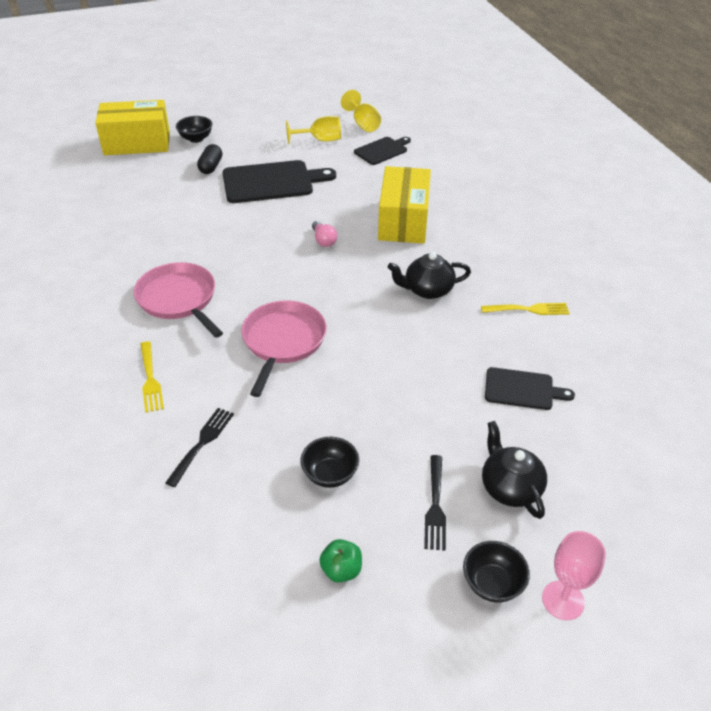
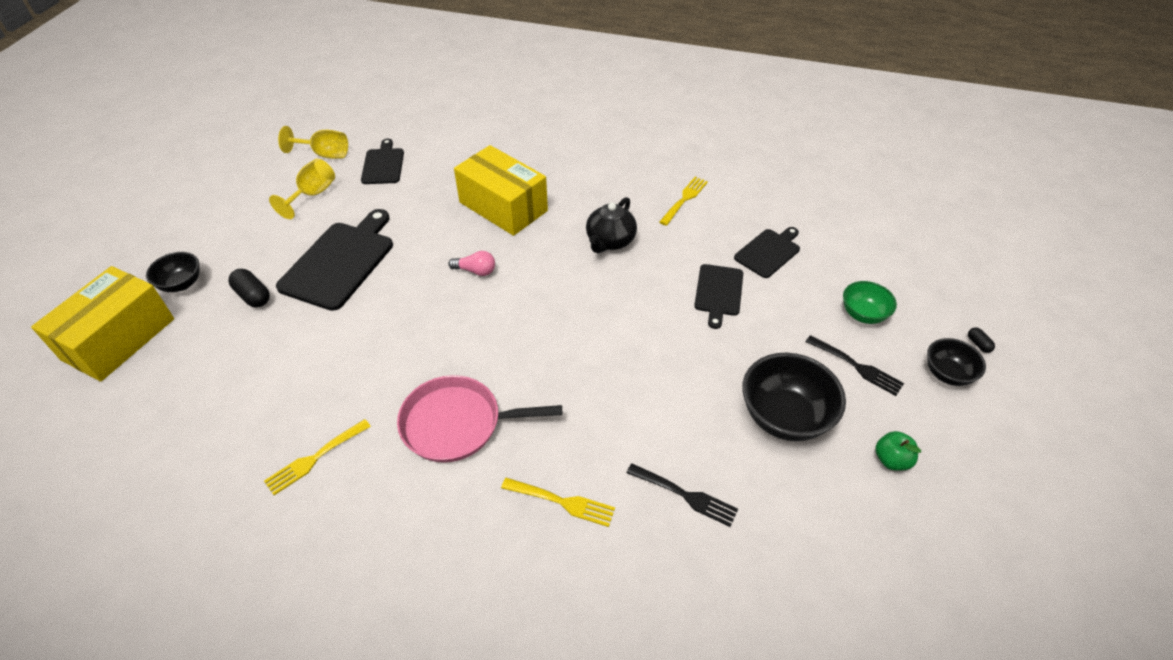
camera: 55 degrees left, 5 degrees up
black fork [165,408,234,487] -> black fork turned 150 degrees clockwise [626,463,738,527]
pink pan [241,300,327,397] -> none
black bowl [300,437,359,488] -> black bowl [742,353,846,441], size x1.71
black teapot [482,421,547,519] -> green bowl [843,281,897,324]
pink goblet [542,531,606,620] -> black capsule [968,327,995,353]
none -> yellow fork [264,419,371,495]
none -> black cutting board [694,264,743,329]

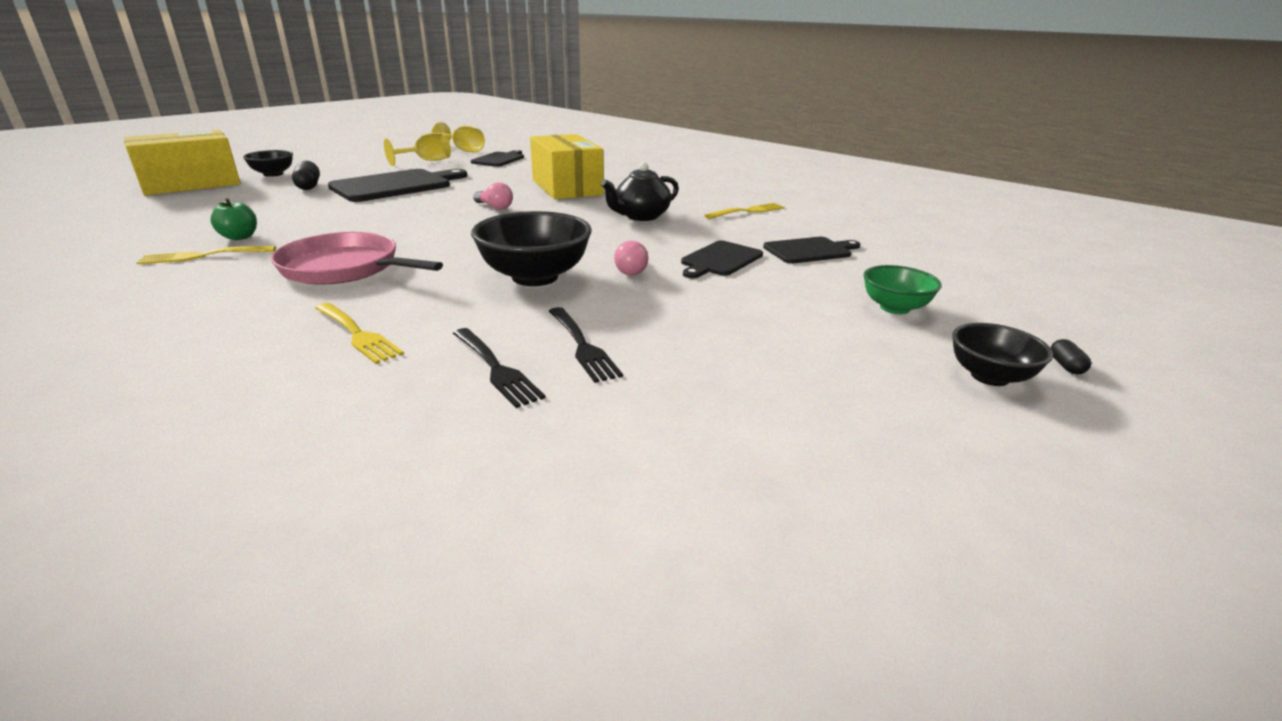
camera: 25 degrees right, 20 degrees down
black bowl [742,353,846,441] -> black bowl moved to [471,211,592,286]
black fork [806,335,904,396] -> black fork moved to [549,307,623,383]
green apple [875,431,921,471] -> green apple moved to [210,198,257,240]
none -> pink light bulb [614,241,648,275]

